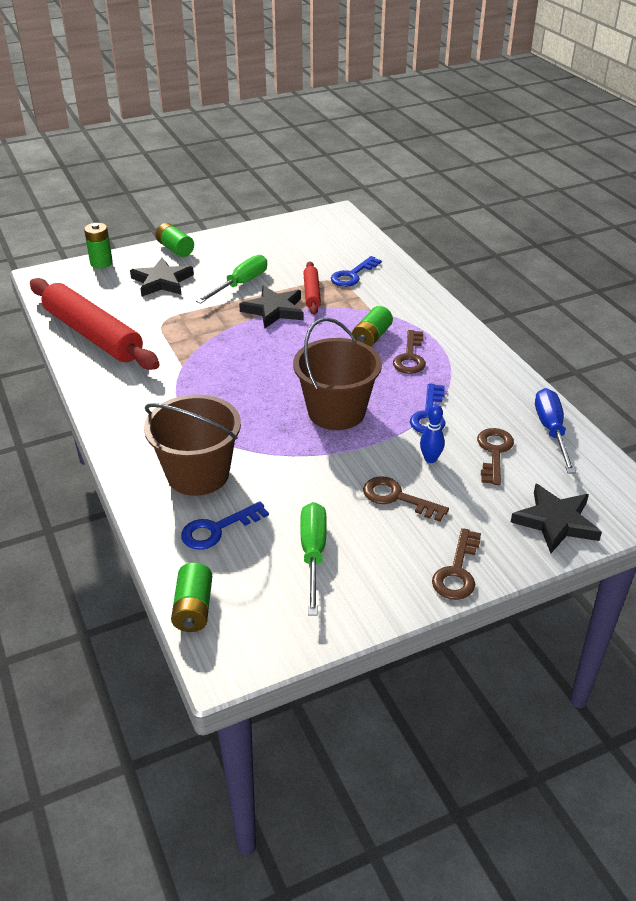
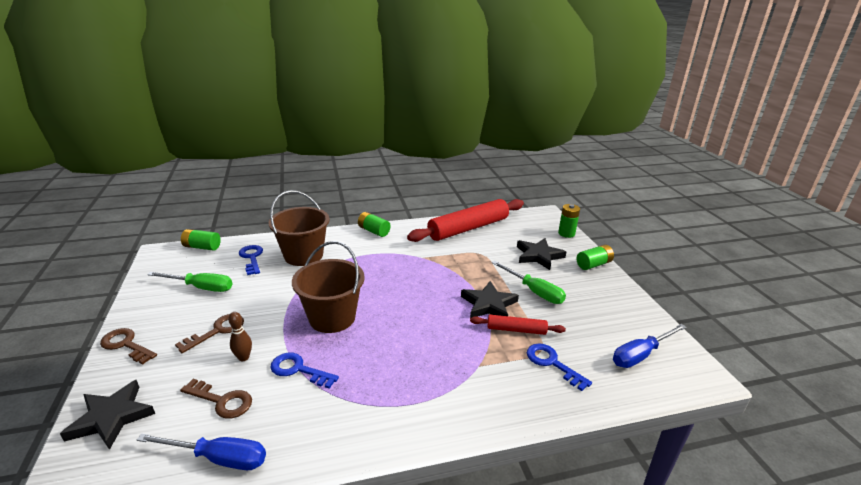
camera: 100 degrees right, 10 degrees down
green battery [352,306,393,347] -> green battery moved to [358,212,391,237]
brown key [393,330,426,374] -> none
blue bowling pin [420,404,445,463] -> brown bowling pin [228,312,252,361]
none -> blue screwdriver [613,324,687,368]

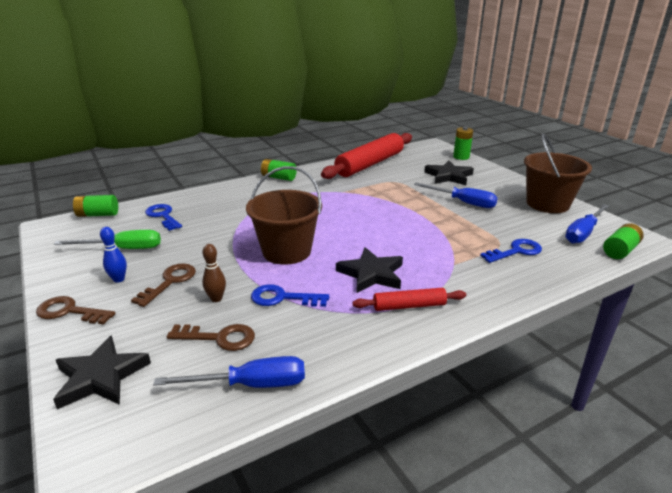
camera: 15 degrees left, 0 degrees up
brown bucket [269,190,330,266] -> brown bucket moved to [524,133,592,213]
black star [461,281,519,318] -> black star moved to [336,247,403,293]
red rolling pin [470,315,566,335] -> red rolling pin moved to [352,288,466,311]
green screwdriver [492,261,566,304] -> blue screwdriver [414,183,498,208]
blue key [527,343,592,391] -> blue key turned 120 degrees clockwise [480,239,542,263]
green battery [577,245,614,270] -> green battery moved to [603,223,644,259]
none -> blue bowling pin [100,227,127,283]

